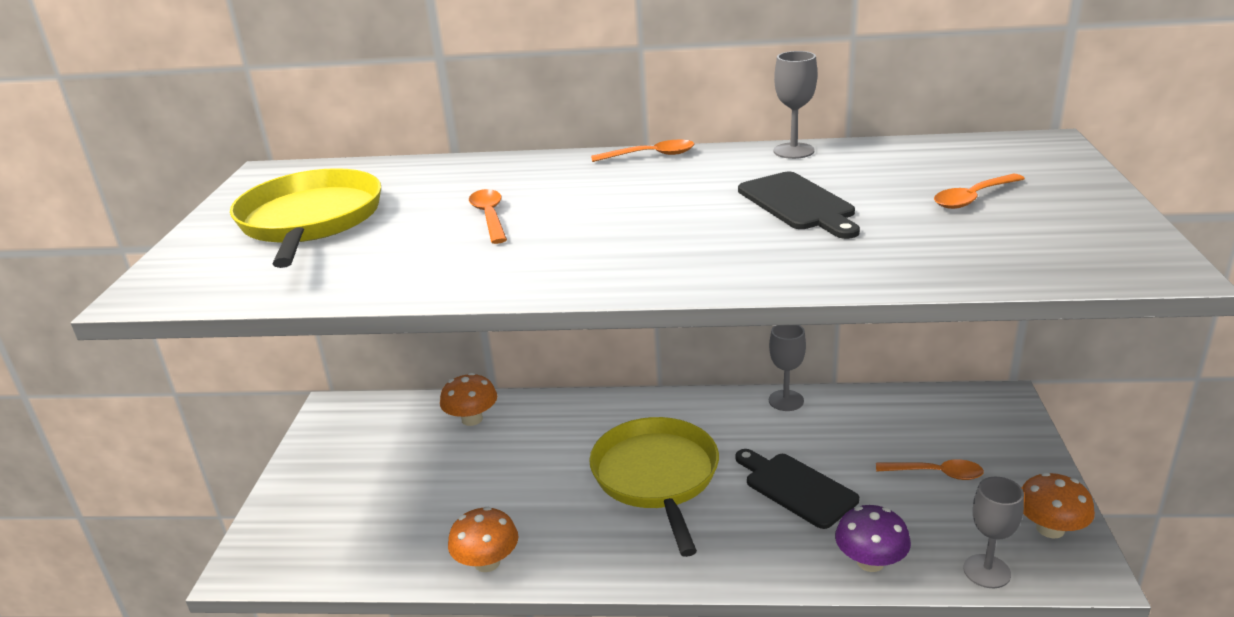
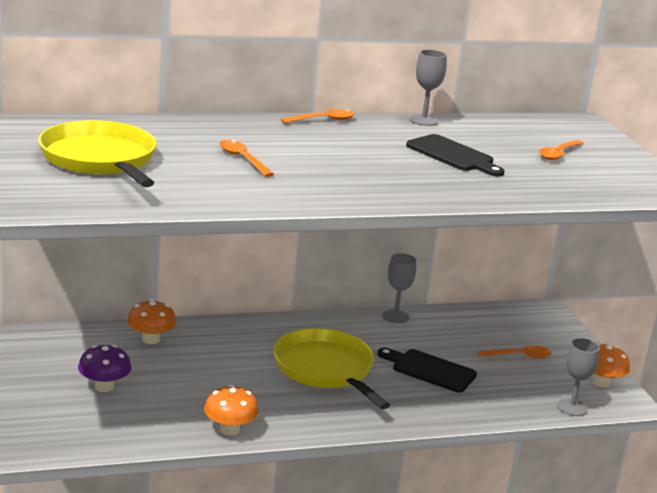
camera: 25 degrees left, 5 degrees down
purple mushroom [835,505,911,572] -> purple mushroom moved to [78,345,131,392]

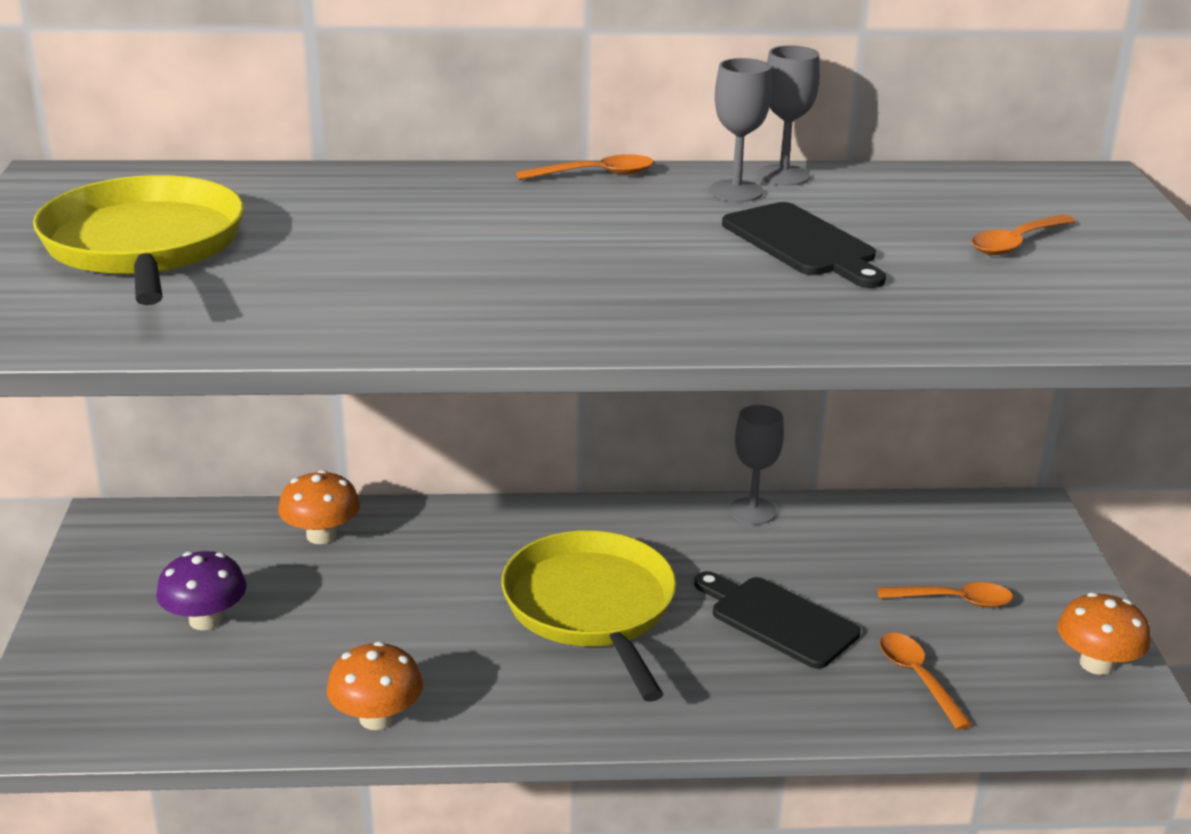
camera: 15 degrees right, 5 degrees up
orange spoon [220,140,274,177] -> orange spoon moved to [880,633,972,730]
grey goblet [557,338,600,416] -> grey goblet moved to [709,58,772,202]

